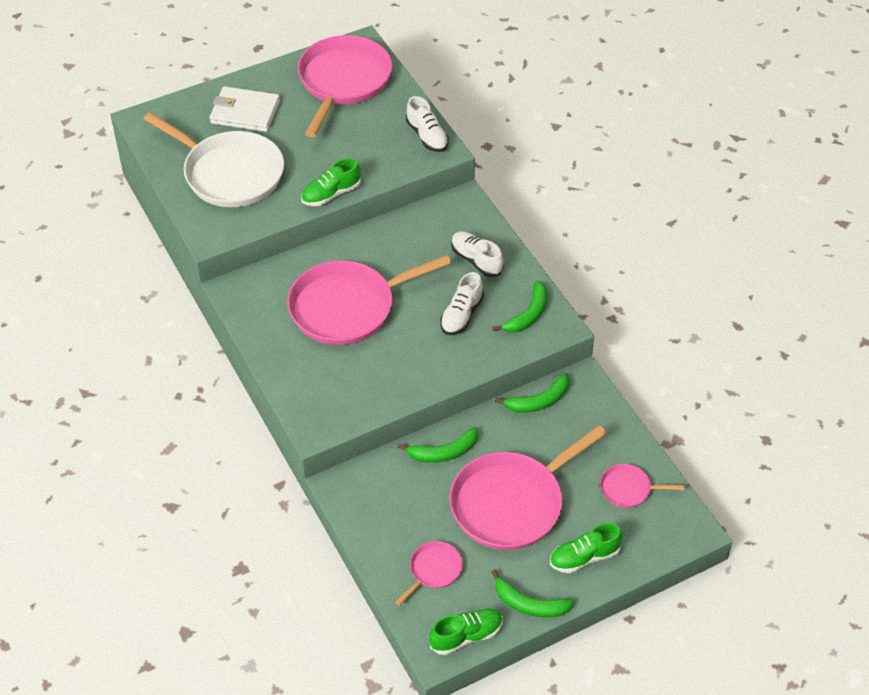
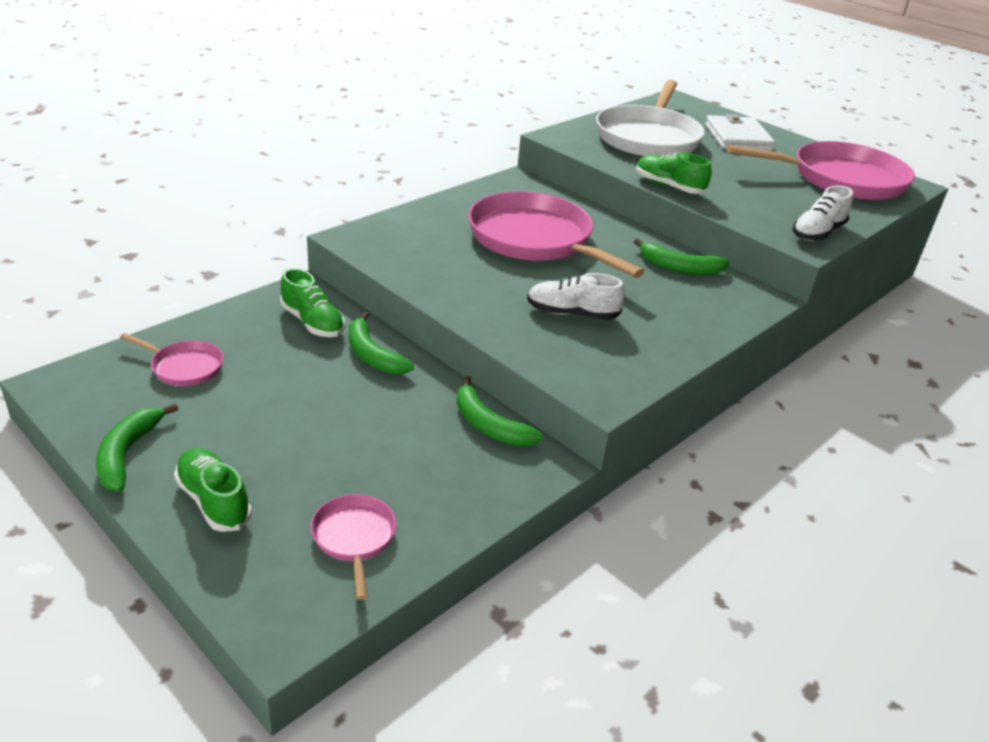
camera: 70 degrees right, 15 degrees down
green shoe [429,608,503,655] -> green shoe moved to [280,268,345,337]
pink pan [449,425,607,550] -> none
white shoe [451,231,504,277] -> none
green banana [492,281,547,332] -> green banana moved to [634,238,730,275]

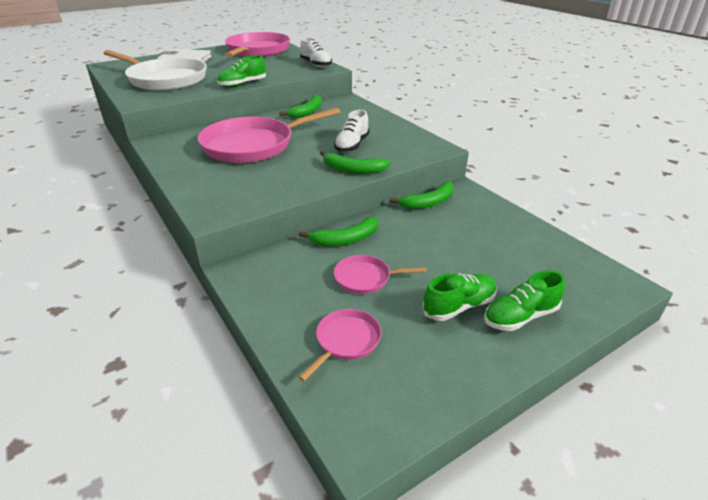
camera: 75 degrees left, 0 degrees up
green banana [96,403,178,491] -> green banana moved to [320,150,390,174]
green shoe [280,268,345,337] -> green shoe moved to [422,273,497,321]
pink pan [311,494,396,600] -> pink pan moved to [334,255,427,294]

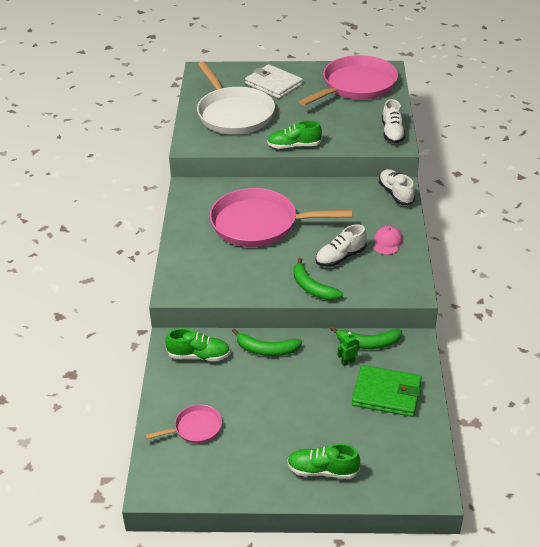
camera: 35 degrees right, 5 degrees up
green banana [279,94,322,118] -> none
pink pan [334,255,427,294] -> none
green shoe [422,273,497,321] -> green shoe moved to [165,328,230,361]
none -> green robot [337,332,359,366]
none -> green wallet [352,365,422,417]
none -> pink cap [374,226,403,255]
none -> white shoe [379,169,415,205]

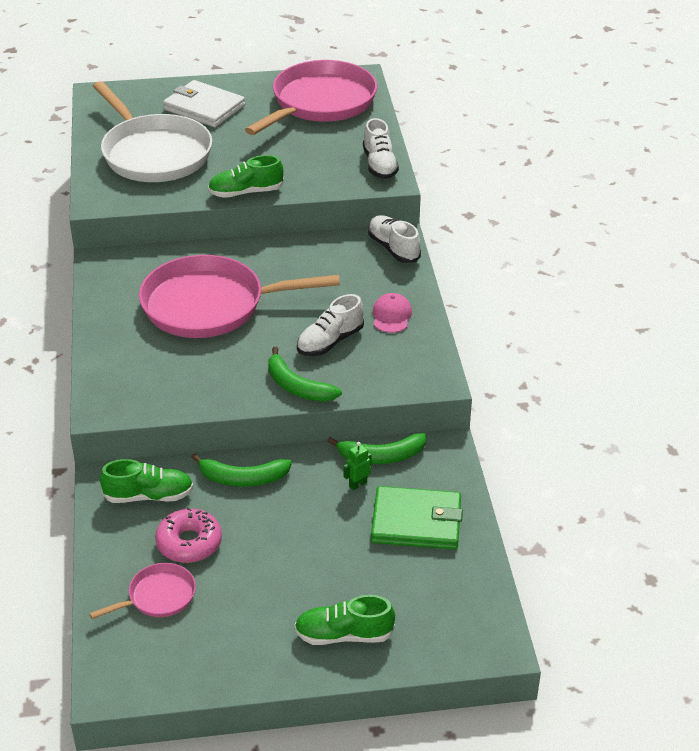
camera: 10 degrees left, 0 degrees up
none -> pink donut [155,507,222,563]

